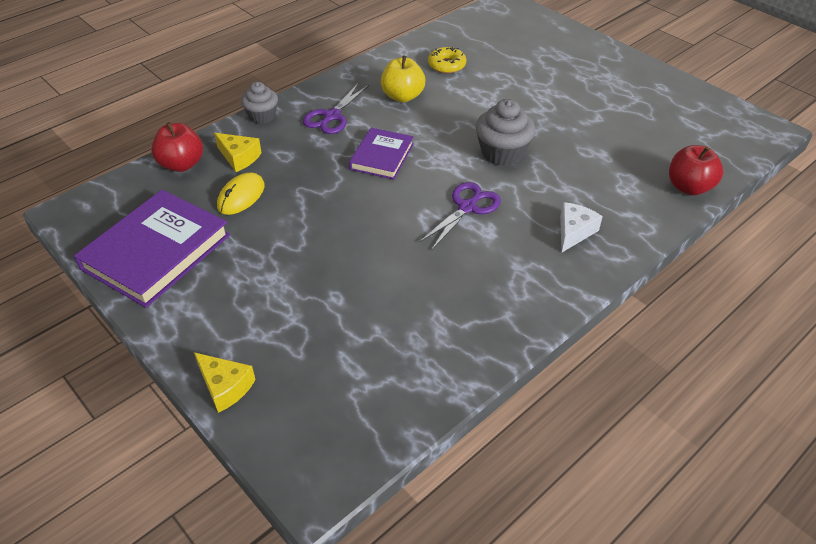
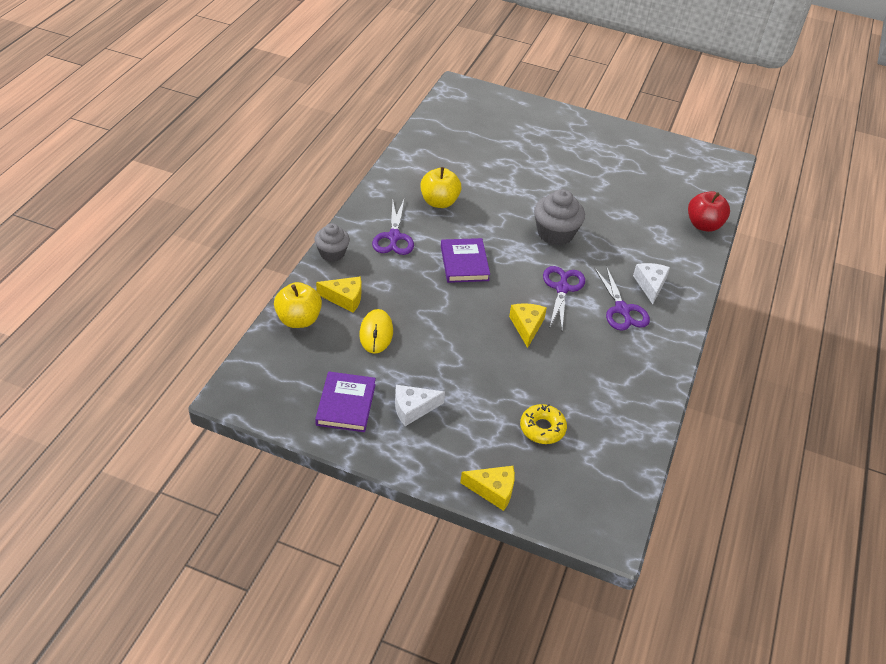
camera: 30 degrees left, 0 degrees up
purple book [74,190,230,308] -> purple book [315,372,376,432], size x0.58
red apple [151,122,203,172] -> yellow apple [274,282,322,328]
yellow donut [428,47,466,73] -> yellow donut moved to [520,404,567,444]
none -> white cheese [395,385,445,426]
none -> yellow cheese [509,303,547,348]
none -> purple scissors [595,266,650,331]

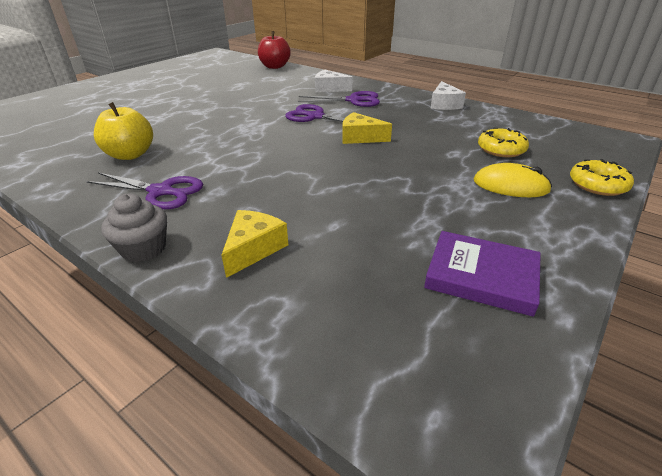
camera: 70 degrees left, 10 degrees down
yellow apple [274,282,322,328] -> none
yellow mouse [359,309,393,353] -> yellow mouse moved to [474,163,552,197]
white cheese [395,385,445,426] -> white cheese moved to [430,81,466,110]
purple book [441,238,490,283] -> none
yellow cheese [460,466,515,511] -> yellow donut [570,159,634,196]
grey cupcake [534,189,585,246] -> none

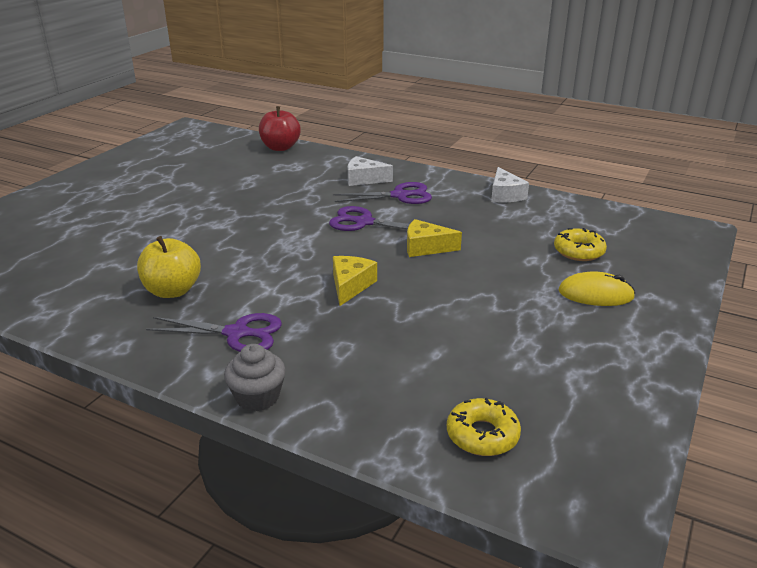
camera: 10 degrees left, 5 degrees down
yellow cheese [221,210,288,278] -> yellow cheese moved to [333,256,377,306]
purple book [424,231,541,317] -> none
yellow donut [570,159,634,196] -> yellow donut moved to [447,398,521,456]

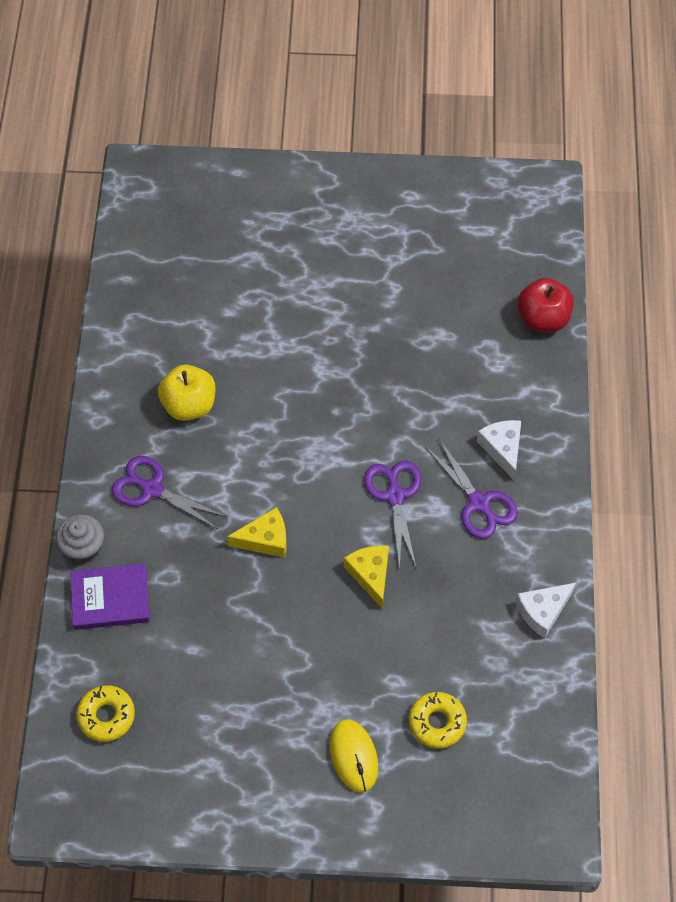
camera: 65 degrees right, 30 degrees up
purple scissors [146,313,282,352] -> purple scissors turned 135 degrees clockwise [112,456,227,529]
none -> purple book [70,563,150,630]

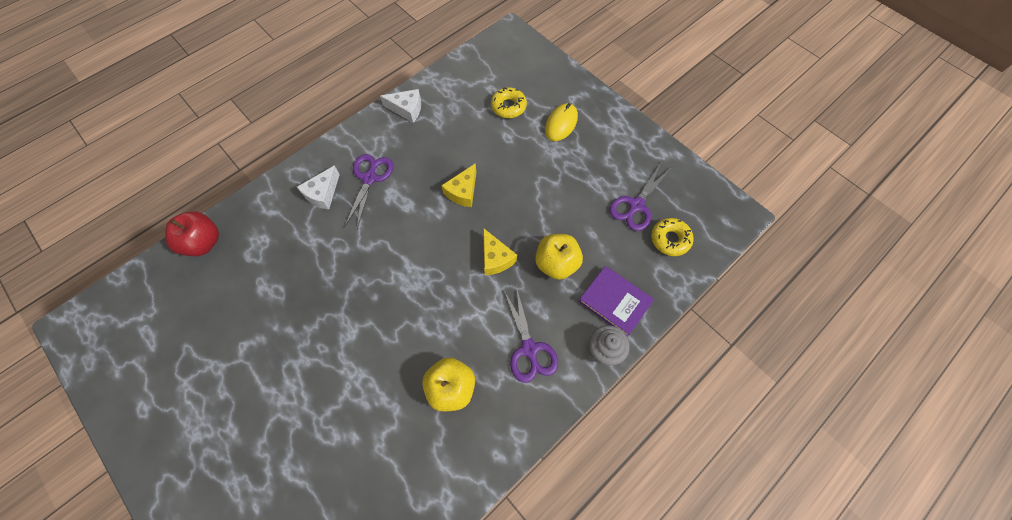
camera: 135 degrees left, 5 degrees up
yellow cheese [227,507,286,558] -> yellow cheese turned 150 degrees counterclockwise [483,228,517,275]
purple scissors [364,461,421,569] -> purple scissors moved to [609,163,670,231]
none -> yellow apple [535,234,583,280]

